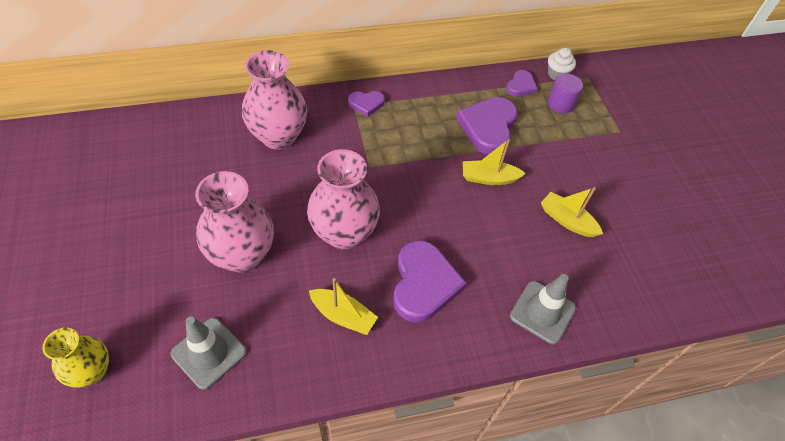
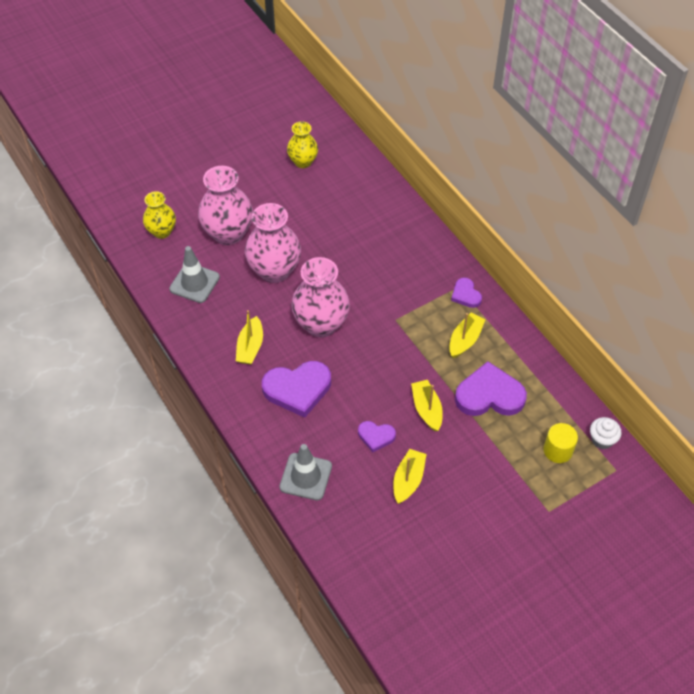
camera: 75 degrees right, 0 degrees up
pink vase [242,50,307,150] -> pink vase moved to [198,166,253,245]
purple heart [506,70,538,96] -> purple heart moved to [358,421,396,452]
purple cylinder [548,74,583,114] -> yellow cylinder [544,423,578,463]
none -> yellow vase [287,121,318,168]
none -> yellow boat [449,313,486,358]

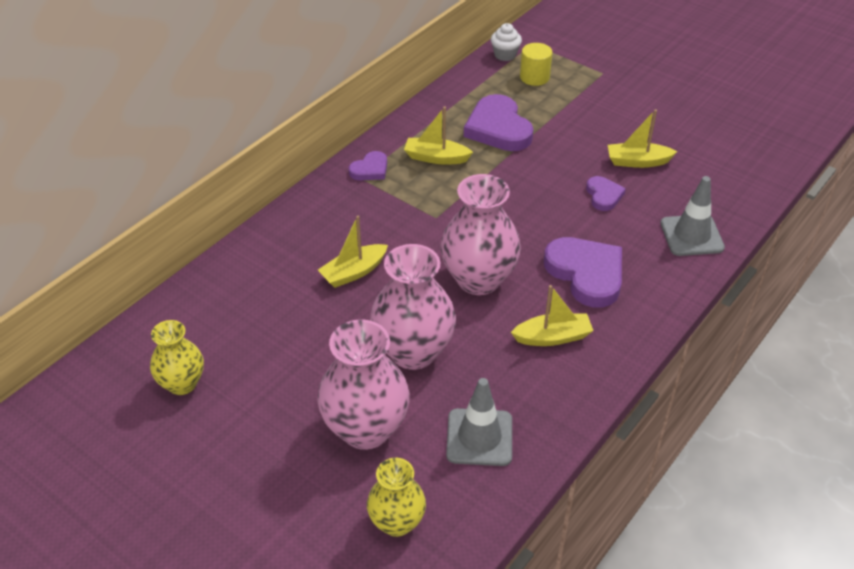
camera: 110 degrees left, 10 degrees down
yellow boat [411,380,443,432] -> yellow boat moved to [318,216,388,288]

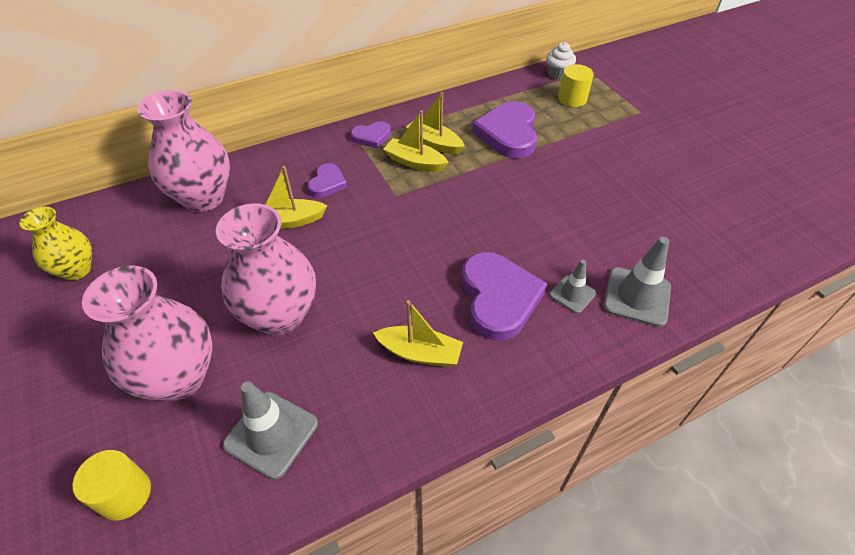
camera: 25 degrees right, 5 degrees up
yellow vase [367,458,426,537] -> yellow cylinder [72,450,151,521]
pink vase [440,174,521,295] -> pink vase moved to [137,90,230,212]
purple heart [586,176,626,211] -> purple heart moved to [307,163,347,197]
yellow boat [608,109,677,168] -> yellow boat moved to [383,110,449,172]
none -> grey traffic cone [549,260,596,314]

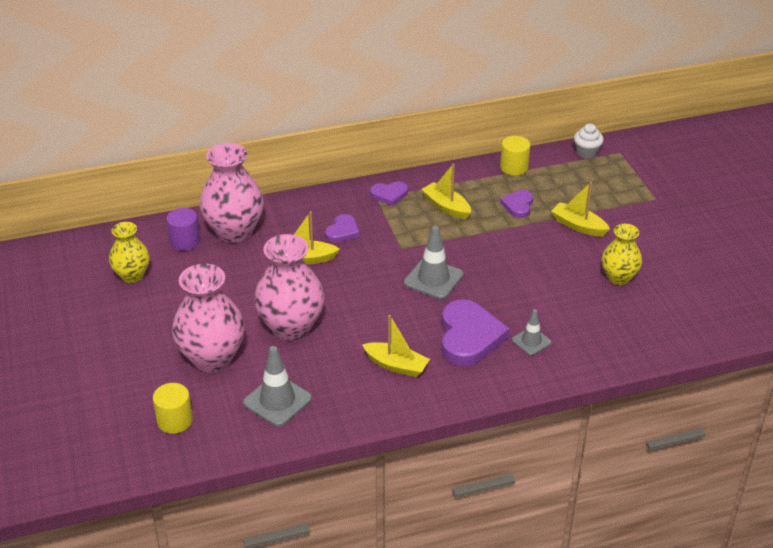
camera: 10 degrees right, 10 degrees down
yellow boat [383,110,449,172] -> yellow boat moved to [551,182,610,237]
purple heart [472,101,537,159] -> purple heart [500,190,533,218], size x0.53
yellow cylinder [558,64,594,107] -> yellow cylinder moved to [500,136,530,176]
grey traffic cone [604,237,671,327] -> grey traffic cone moved to [404,226,463,299]
none -> purple cylinder [166,208,200,251]
none -> yellow vase [602,224,642,285]

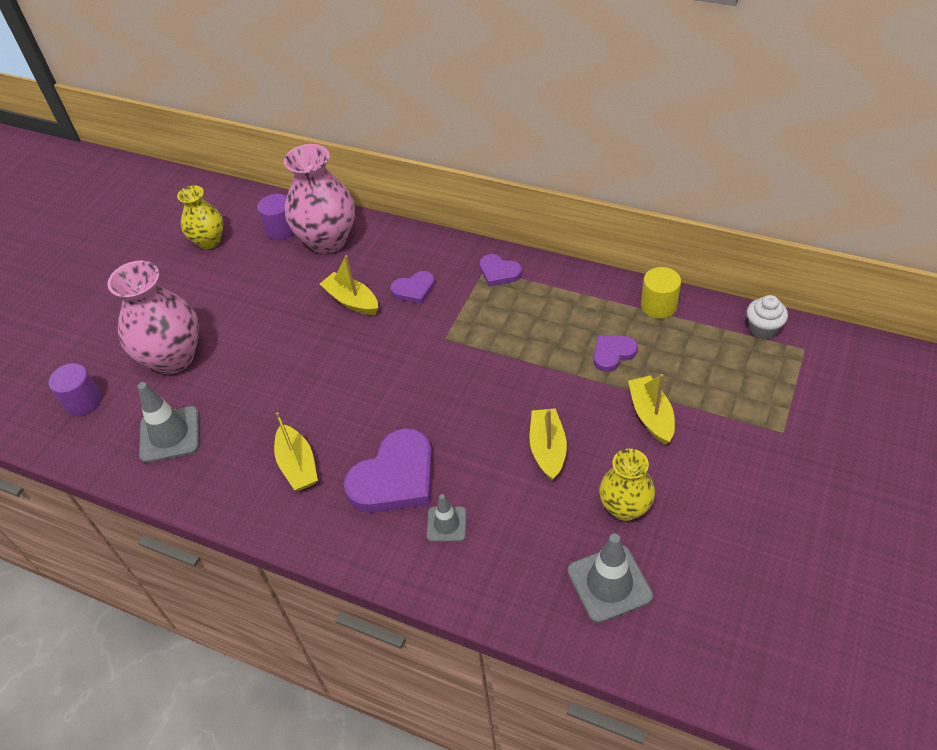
camera: 45 degrees right, 10 degrees up
yellow cylinder [153,383,193,434] -> purple cylinder [49,363,101,416]
pink vase [254,234,324,341] -> none
grey traffic cone [404,226,463,299] -> grey traffic cone moved to [567,534,653,623]
yellow boat [421,164,471,219] -> yellow boat moved to [530,408,567,481]

